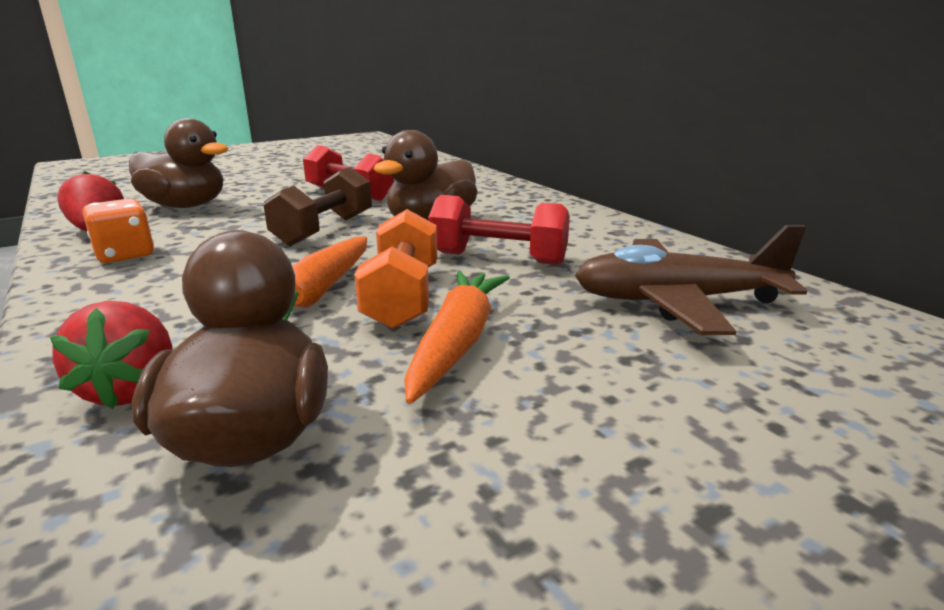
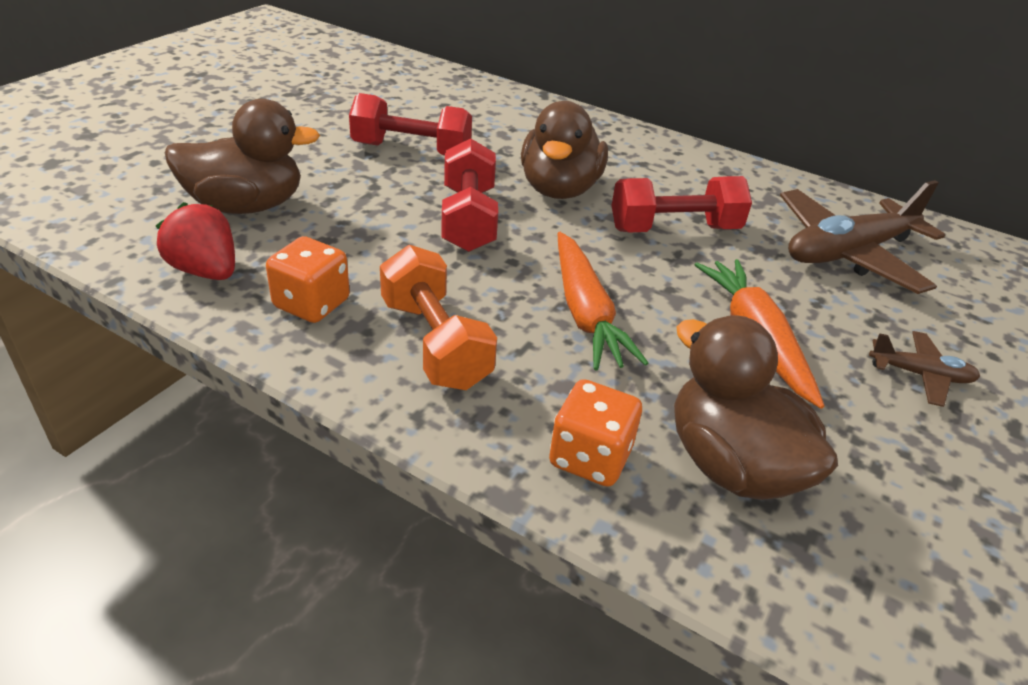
camera: 30 degrees left, 15 degrees up
red strawberry [50,301,172,409] -> orange dice [549,379,642,487]
brown dumbbell [264,167,372,246] -> red dumbbell [441,139,498,252]
orange dumbbell [354,209,437,329] -> orange dumbbell moved to [380,245,497,390]
none -> brown plane [869,331,980,407]

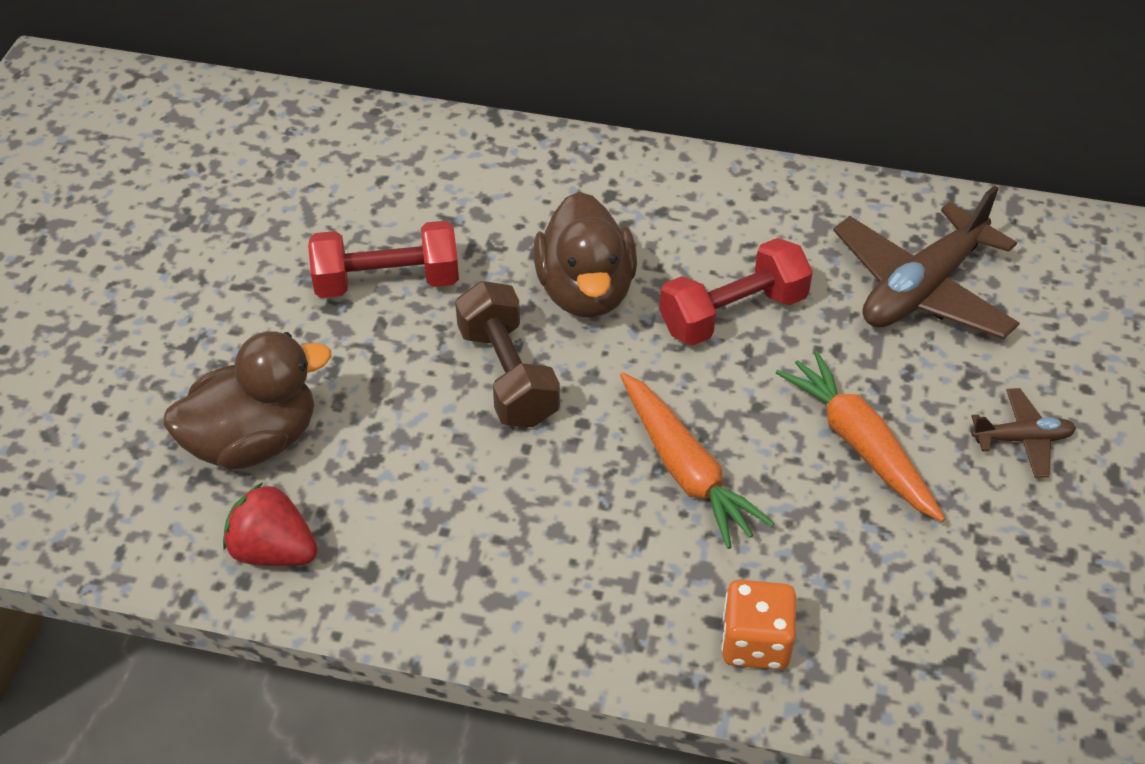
camera: 15 degrees left, 10 degrees up
orange dice [266,236,350,323] -> none
orange dumbbell [380,245,497,390] -> none
red dumbbell [441,139,498,252] -> brown dumbbell [455,281,560,427]
brown duck [674,315,838,500] -> none

